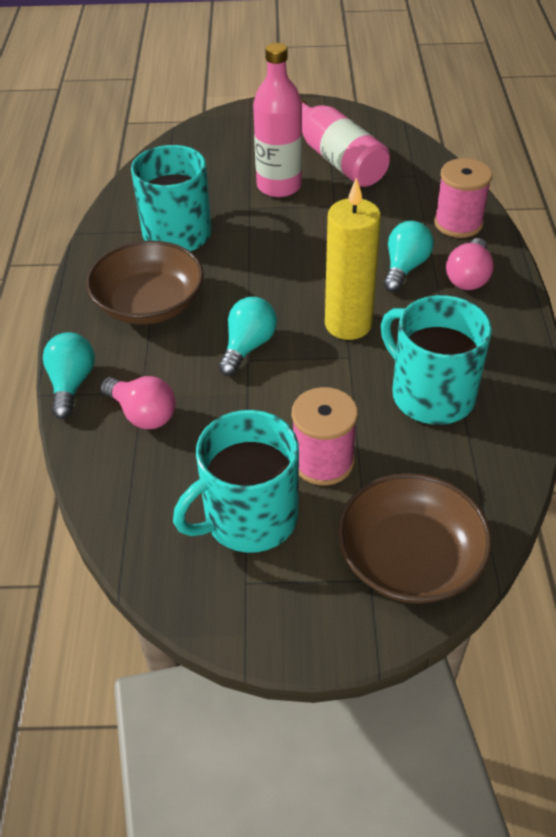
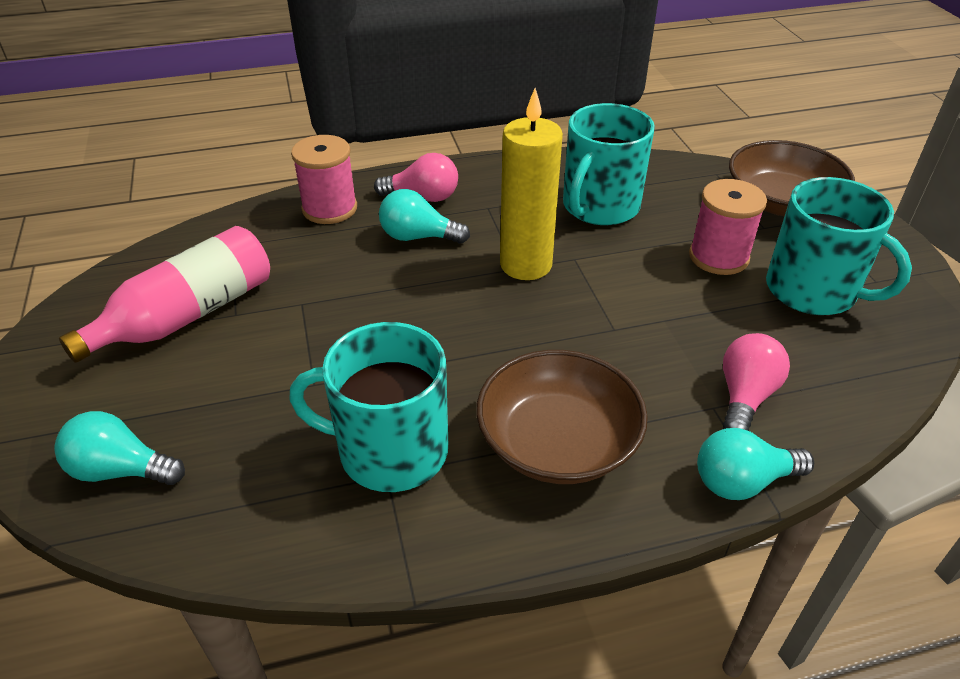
camera: 105 degrees left, 5 degrees down
turquoise light bulb [219,297,277,376] -> turquoise light bulb moved to [54,411,185,485]
pink bottle [253,43,302,197] -> none

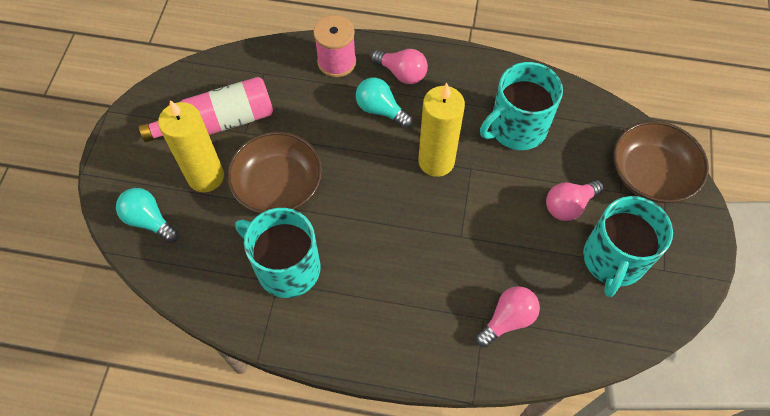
camera: 25 degrees right, 20 degrees up
brown bowl [476,350,648,484] -> brown bowl moved to [227,132,322,214]
pink spool [689,179,767,275] -> pink light bulb [546,180,604,221]
turquoise light bulb [697,428,814,500] -> none
turquoise mug [766,177,912,315] -> turquoise mug turned 45 degrees clockwise [583,196,673,297]
none -> yellow candle [158,100,224,192]

